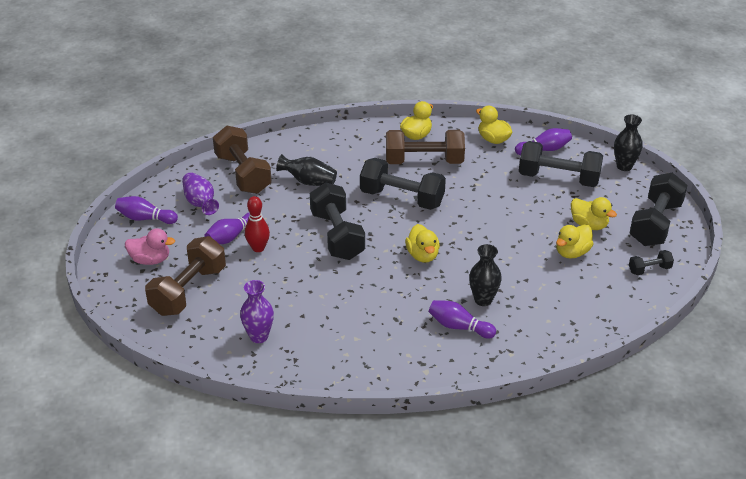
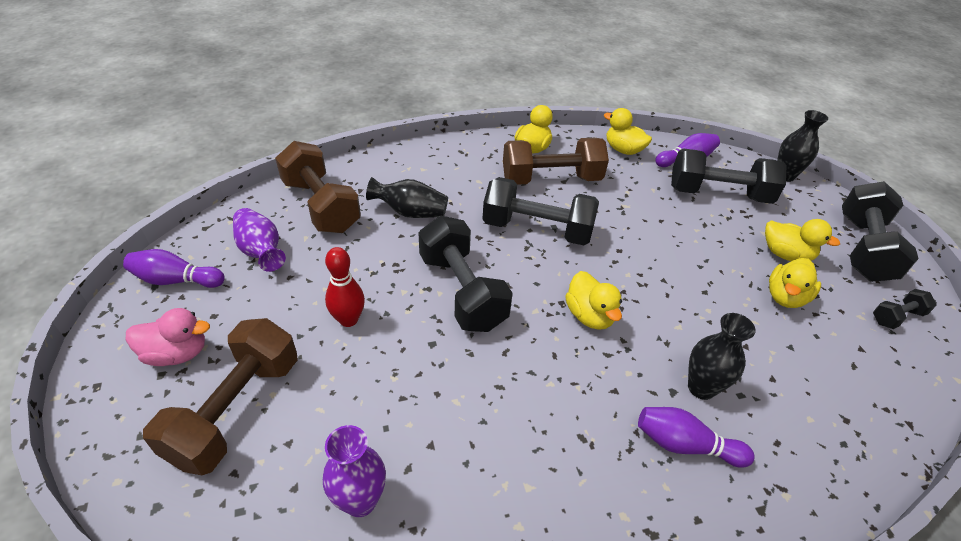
camera: 10 degrees left, 5 degrees up
purple bowling pin [204,212,250,244] -> none

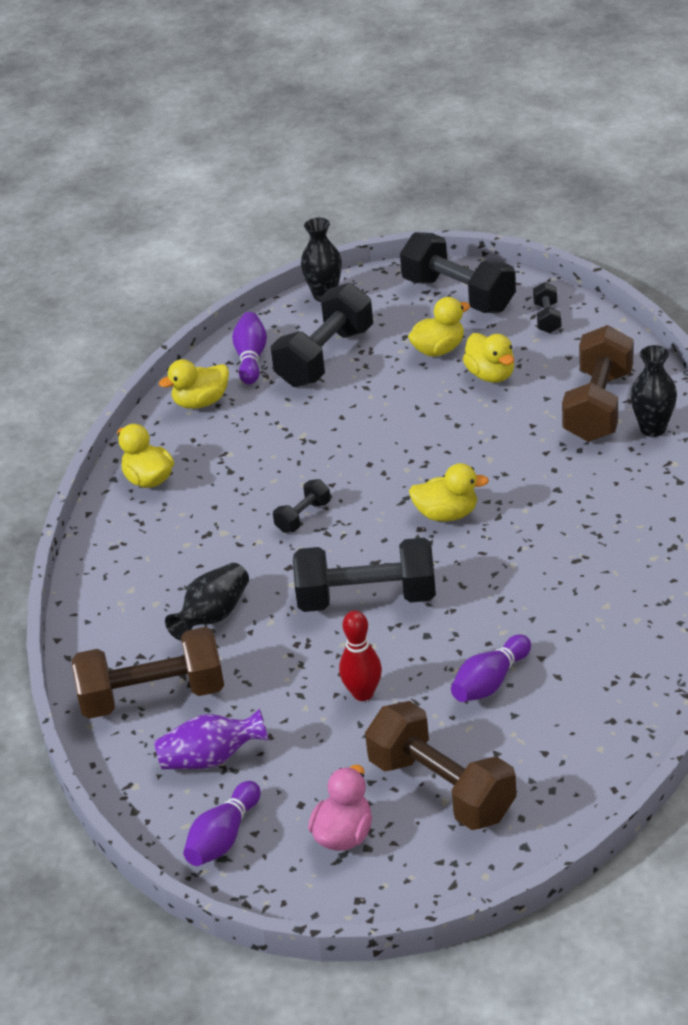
camera: 60 degrees left, 5 degrees down
purple vase [323,425,386,517] -> none
black dumbbell [482,177,599,246] -> black dumbbell [273,479,330,533], size x0.48
brown dumbbell [503,138,609,185] -> brown dumbbell moved to [562,325,634,442]
purple bowling pin [638,407,755,468] -> purple bowling pin moved to [451,635,531,702]
black vase [688,313,756,400] -> black vase moved to [630,345,677,437]

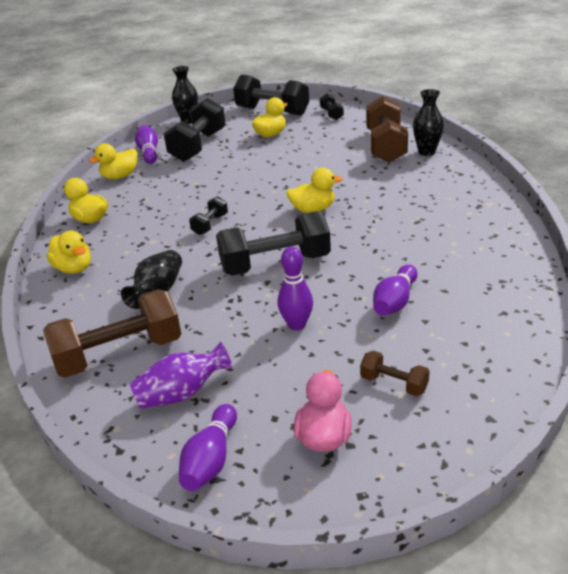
camera: 15 degrees left, 5 degrees down
red bowling pin [339,611,382,701] -> purple bowling pin [278,246,313,331]
brown dumbbell [365,701,516,830] -> brown dumbbell [360,351,430,396], size x0.48
yellow duck [463,333,514,382] -> yellow duck moved to [46,231,91,274]

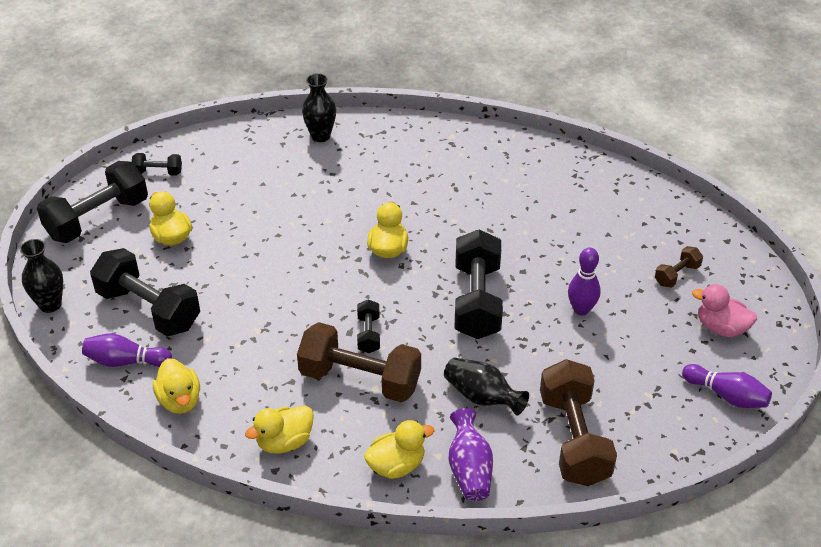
camera: 75 degrees left, 10 degrees up
purple vase [129,342,233,409] -> purple vase moved to [449,408,493,501]
black dumbbell [189,196,228,235] -> black dumbbell turned 45 degrees clockwise [357,299,380,353]
brown dumbbell [366,96,408,163] -> brown dumbbell moved to [297,322,421,402]
purple bowling pin [373,265,418,316] -> none

